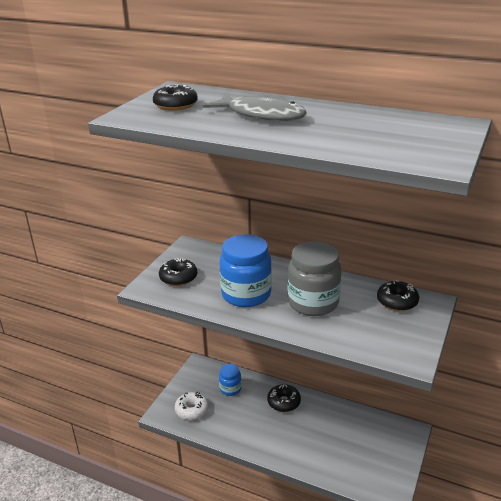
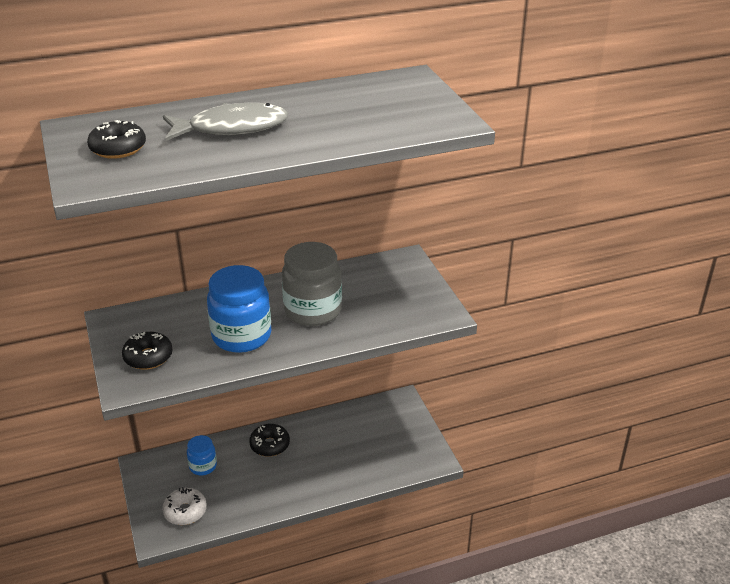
camera: 45 degrees left, 5 degrees up
black donut [377,280,419,311] -> none

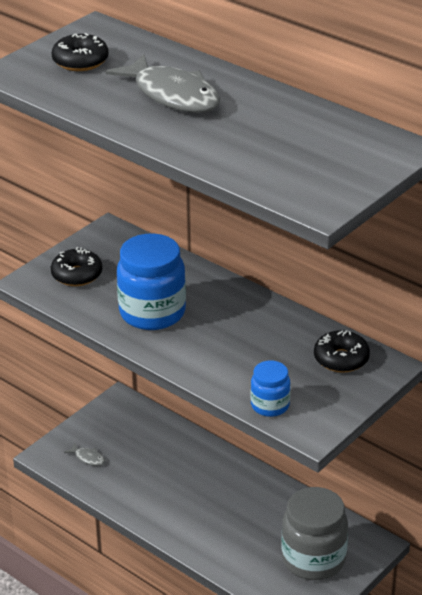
camera: 60 degrees right, 0 degrees up
white donut [162,487,207,525] -> grey fish [64,443,105,466]
blue jar [187,435,217,476] -> blue jar moved to [251,361,291,417]
black donut [249,424,290,457] -> black donut moved to [314,330,370,373]
grey jar [282,242,342,326] -> grey jar moved to [281,487,348,580]

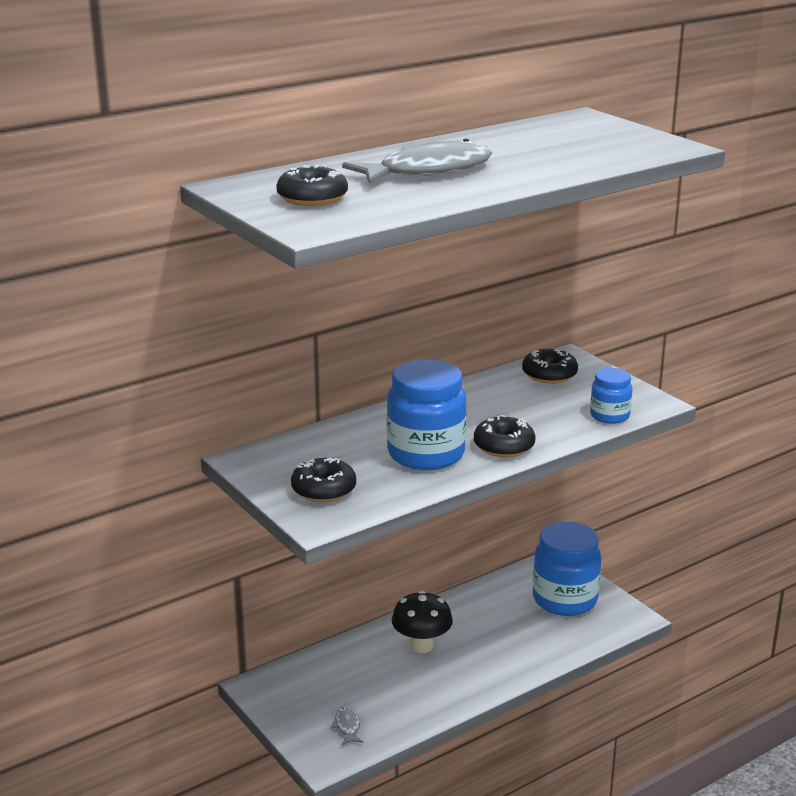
camera: 75 degrees left, 10 degrees down
grey fish [64,443,105,466] -> grey fish turned 60 degrees counterclockwise [331,706,363,745]
grey jar [281,487,348,580] -> blue jar [533,521,601,616]
none -> black mushroom [392,591,453,653]
none -> black donut [474,415,535,458]

